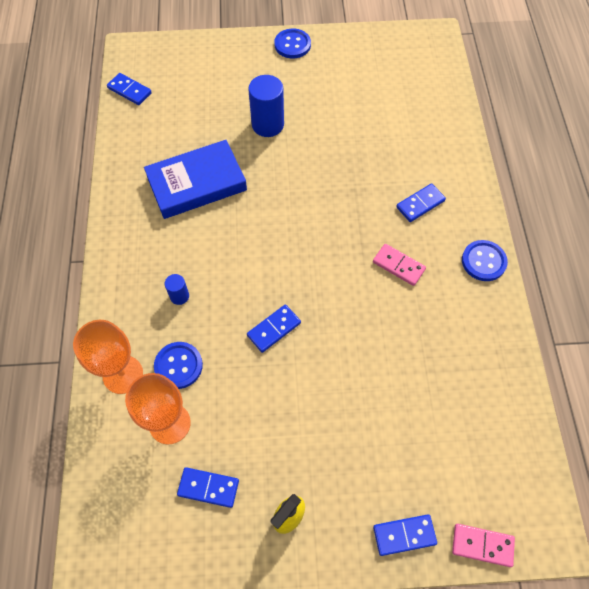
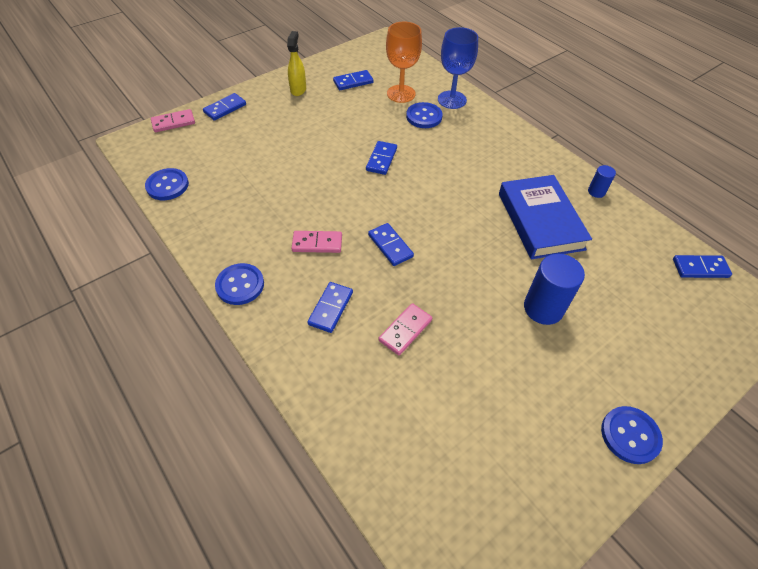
camera: 145 degrees right, 10 degrees down
orange goblet [73,320,143,394] -> blue goblet [438,27,478,109]
blue book [144,140,247,219] -> blue book turned 45 degrees counterclockwise [499,175,592,259]
blue cylinder [165,274,189,305] -> blue cylinder moved to [588,165,616,198]
none -> blue button [145,168,189,200]
none -> blue domino [368,223,414,266]
none -> pink domino [379,303,432,355]

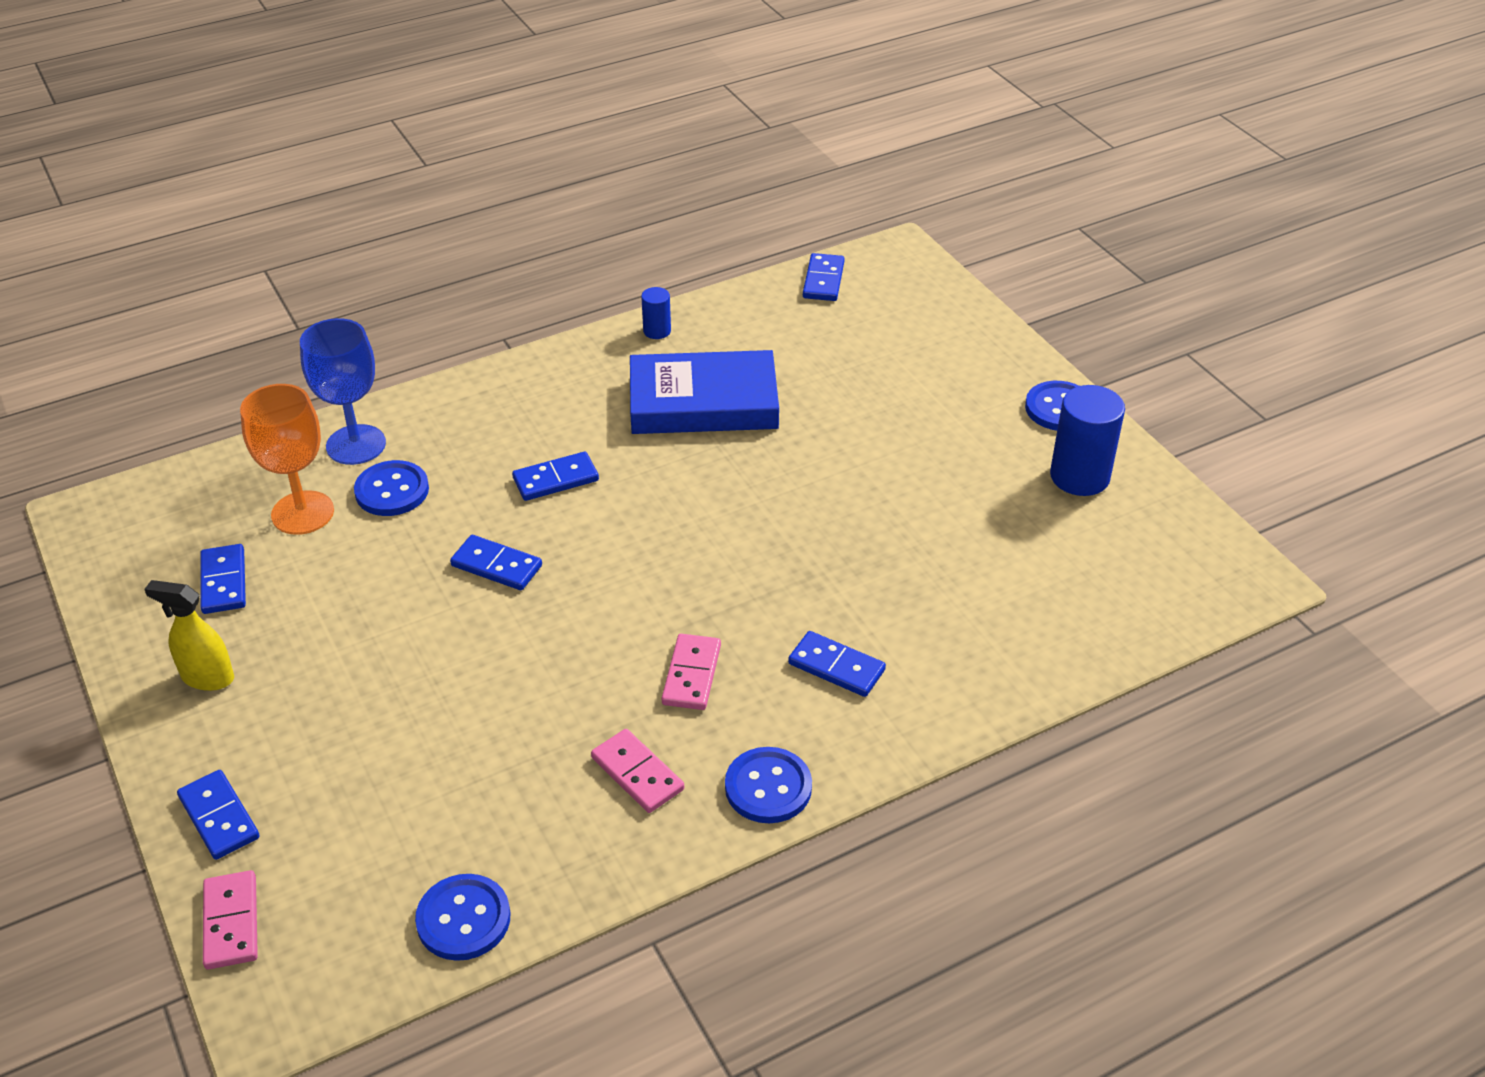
camera: 80 degrees left, 10 degrees down
blue domino [368,223,414,266] -> blue domino moved to [512,452,599,501]
pink domino [379,303,432,355] -> pink domino moved to [591,729,684,813]
blue cylinder [524,254,585,325] -> blue cylinder moved to [1050,385,1125,496]

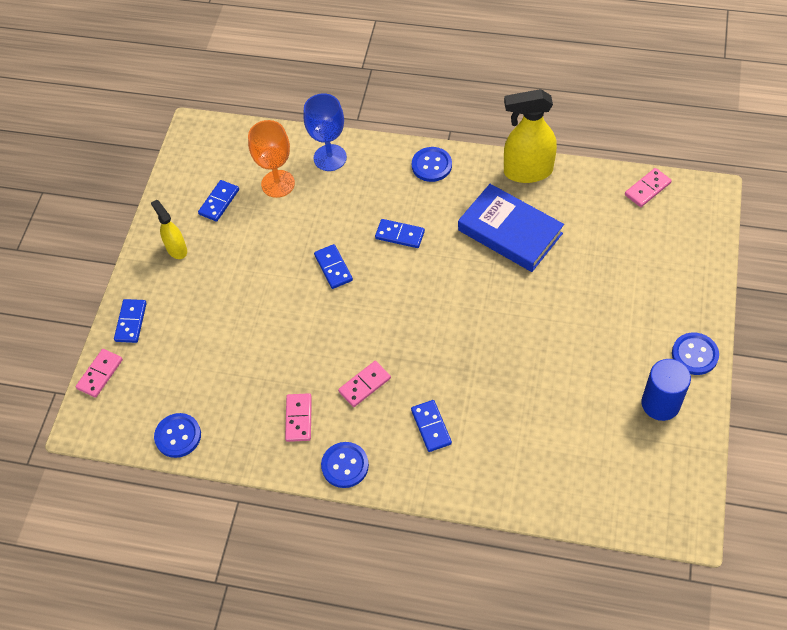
camera: 45 degrees right, 15 degrees up
blue button [354,460,429,516] -> blue button moved to [412,147,452,182]
blue cylinder [641,287,671,339] -> yellow spray bottle [504,89,557,183]
blue domino [803,253,845,301] -> pink domino [625,168,672,207]

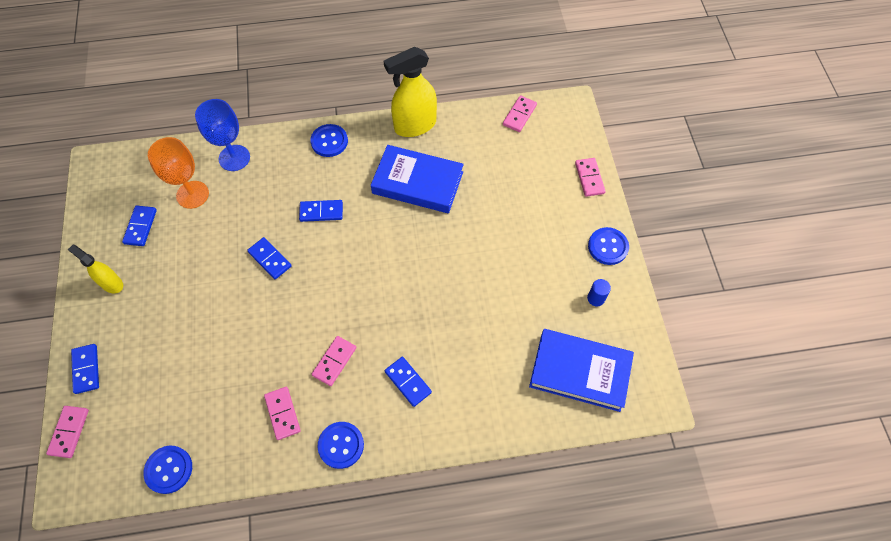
camera: 25 degrees left, 5 degrees up
blue cylinder [642,359,691,421] -> blue cylinder [587,279,611,306], size x0.52
none -> blue book [529,329,634,412]
none -> pink domino [575,158,606,197]

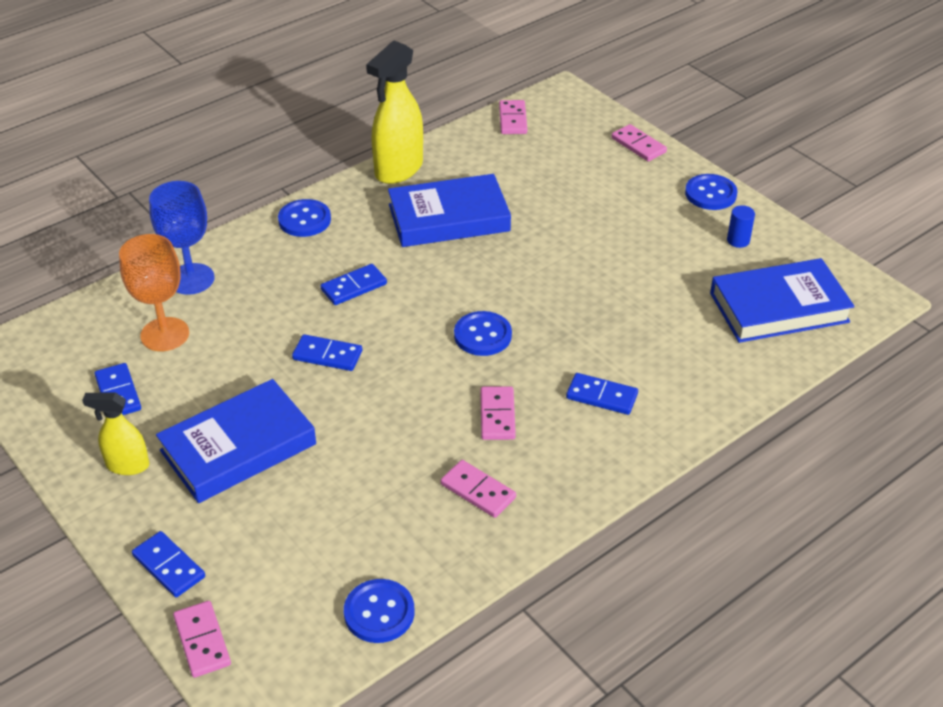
camera: 30 degrees left, 20 degrees down
blue button [318,422,364,469] -> blue button moved to [454,311,512,356]
none -> blue book [156,379,316,503]

